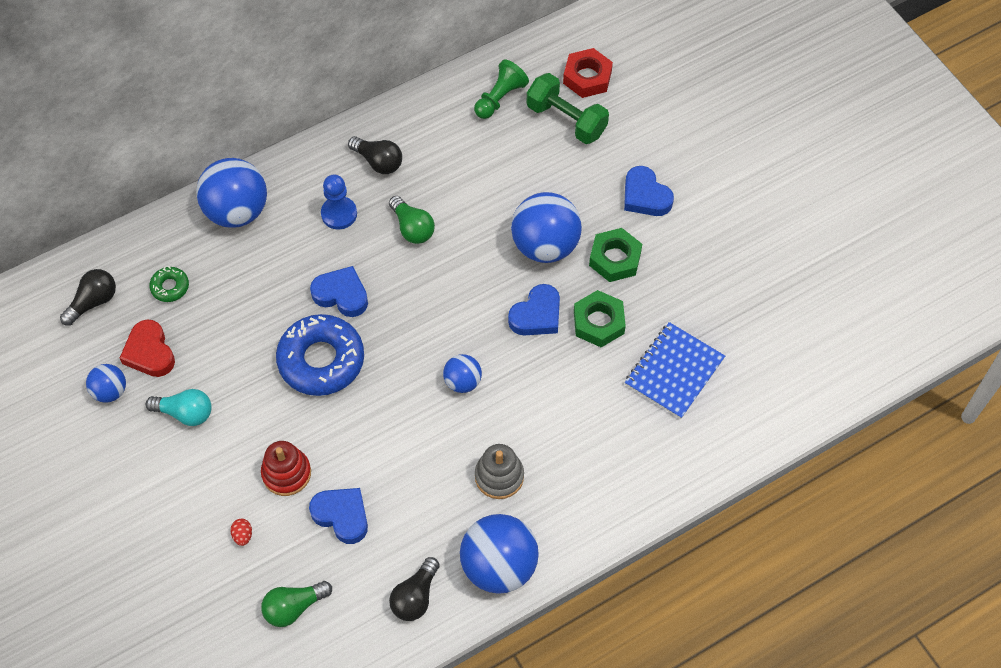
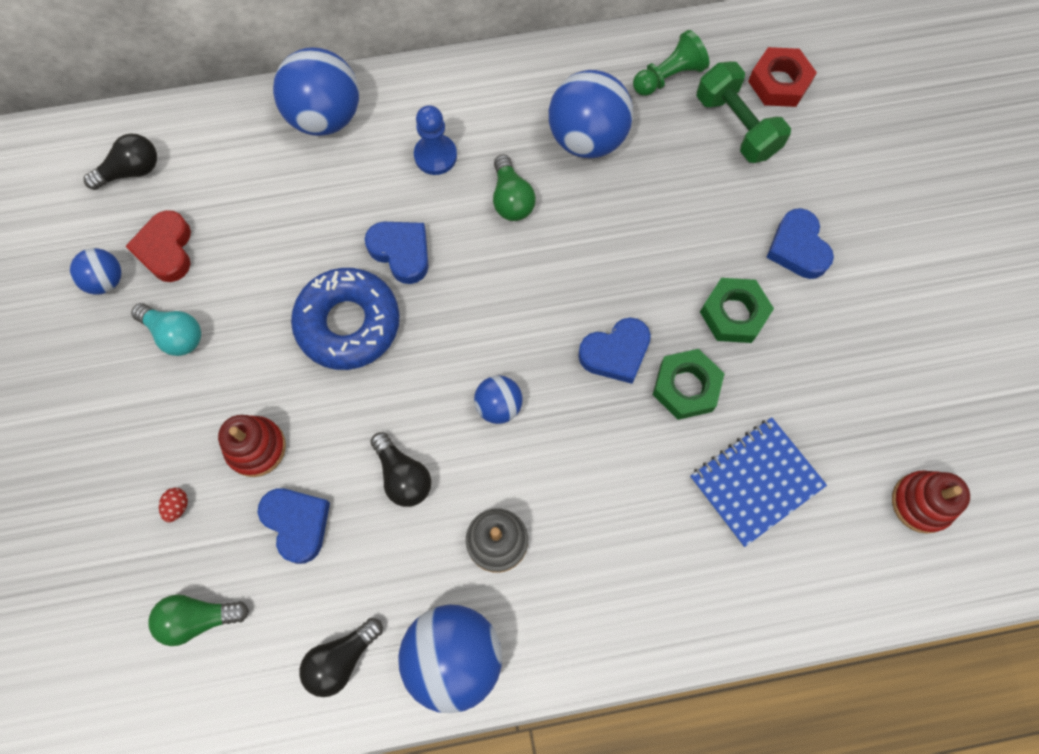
camera: 20 degrees right, 10 degrees up
green donut [149,267,189,302] -> none
black light bulb [348,136,402,174] -> black light bulb moved to [370,432,431,507]
blue ball [511,192,582,263] -> blue ball moved to [549,70,633,158]
none -> red stacking toy [892,470,970,534]

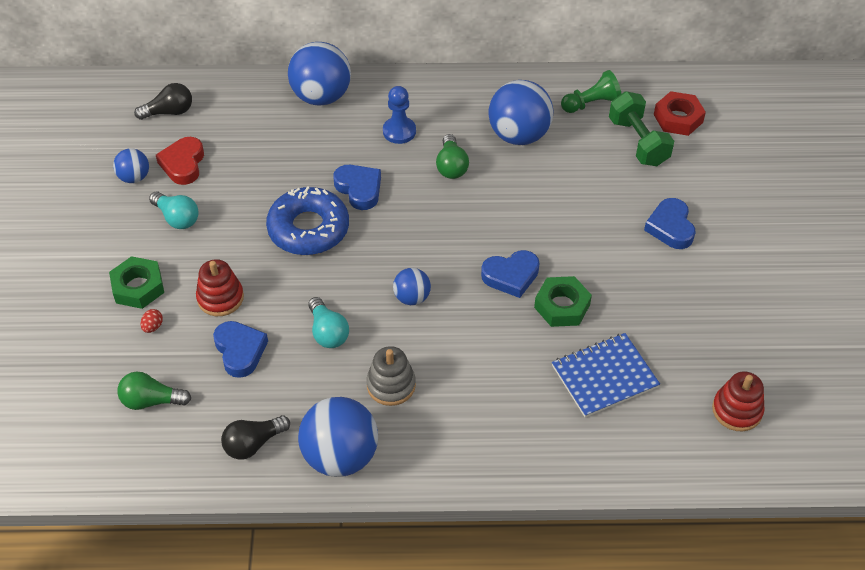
camera: 10 degrees right, 20 degrees down
black light bulb [370,432,431,507] -> turquoise light bulb [308,297,349,348]
green nut [700,278,774,343] -> green nut moved to [109,256,164,309]

